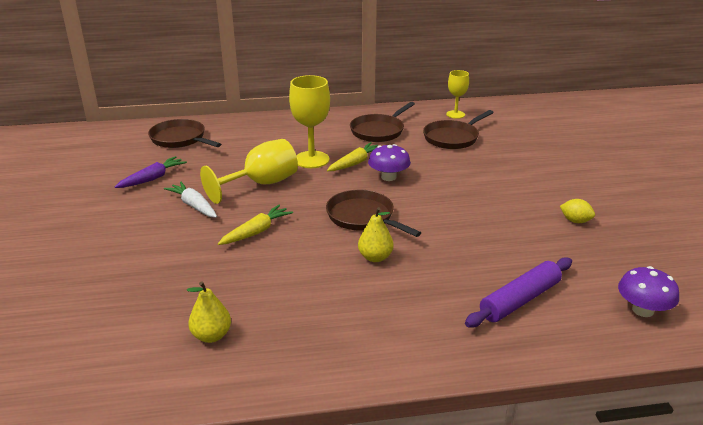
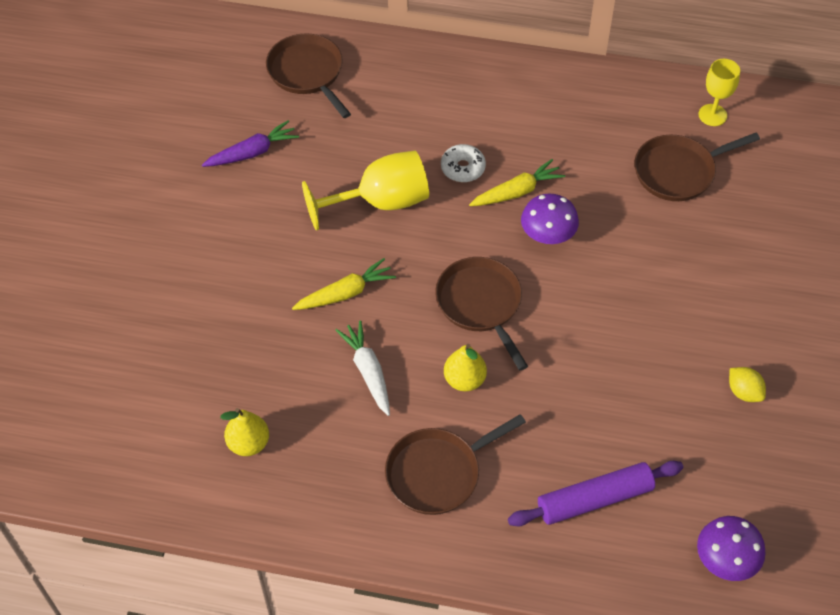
camera: 20 degrees right, 25 degrees up
white carrot [164,182,217,218] -> white carrot moved to [335,320,390,416]
yellow goblet [289,75,330,168] -> white donut [441,144,486,182]
brown pan [350,102,415,142] -> brown pan moved to [385,414,526,515]

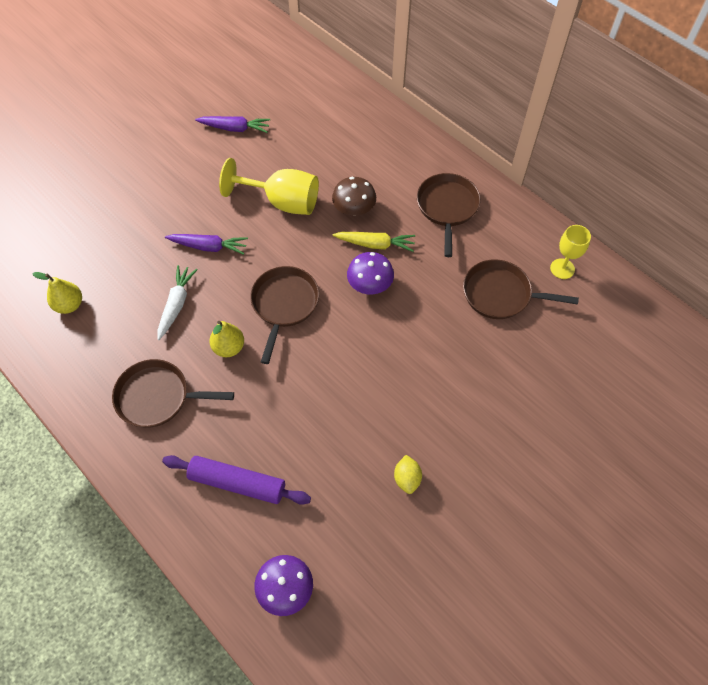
camera: 35 degrees right, 5 degrees up
brown pan [266,33,351,118] -> brown pan moved to [417,173,481,257]
yellow carrot [292,258,396,310] -> purple carrot [165,234,248,255]
white donut [441,144,486,182] -> brown mushroom [332,177,376,216]

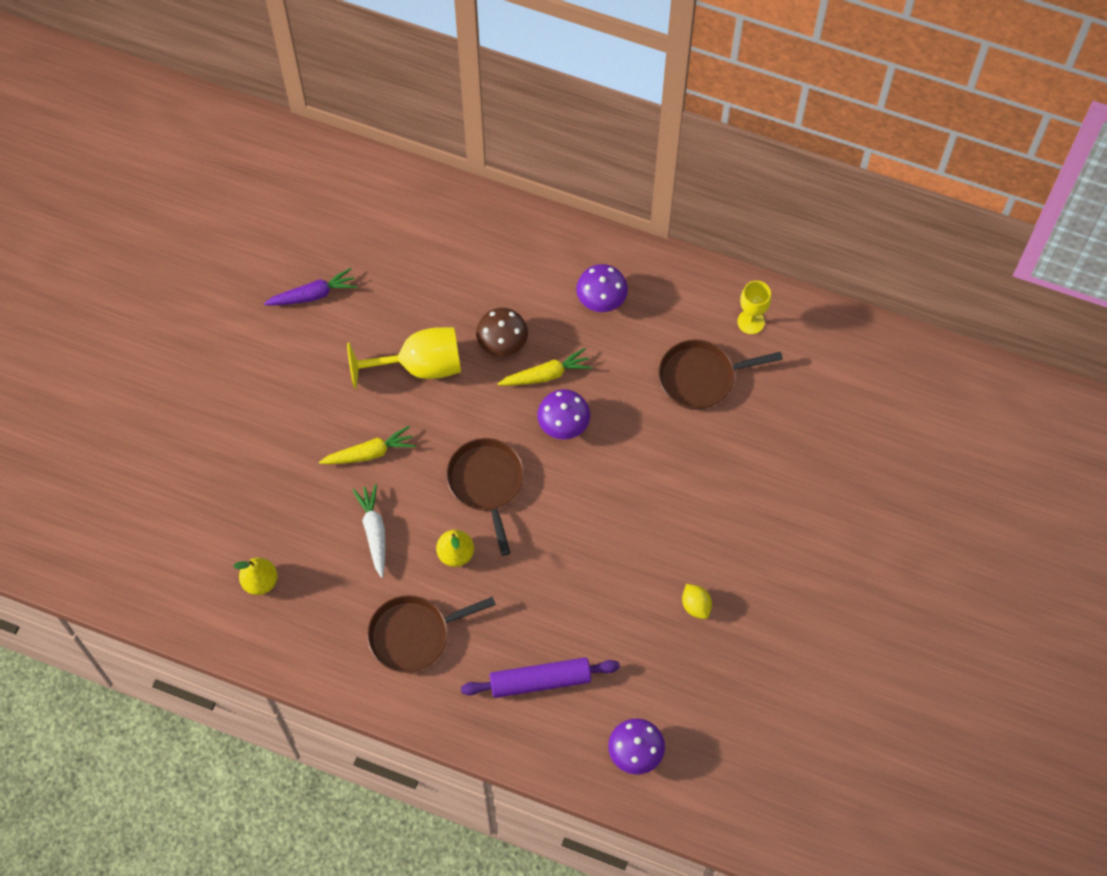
camera: 25 degrees left, 5 degrees up
purple carrot [165,234,248,255] -> yellow carrot [319,426,416,464]
brown pan [417,173,481,257] -> purple mushroom [576,264,628,312]

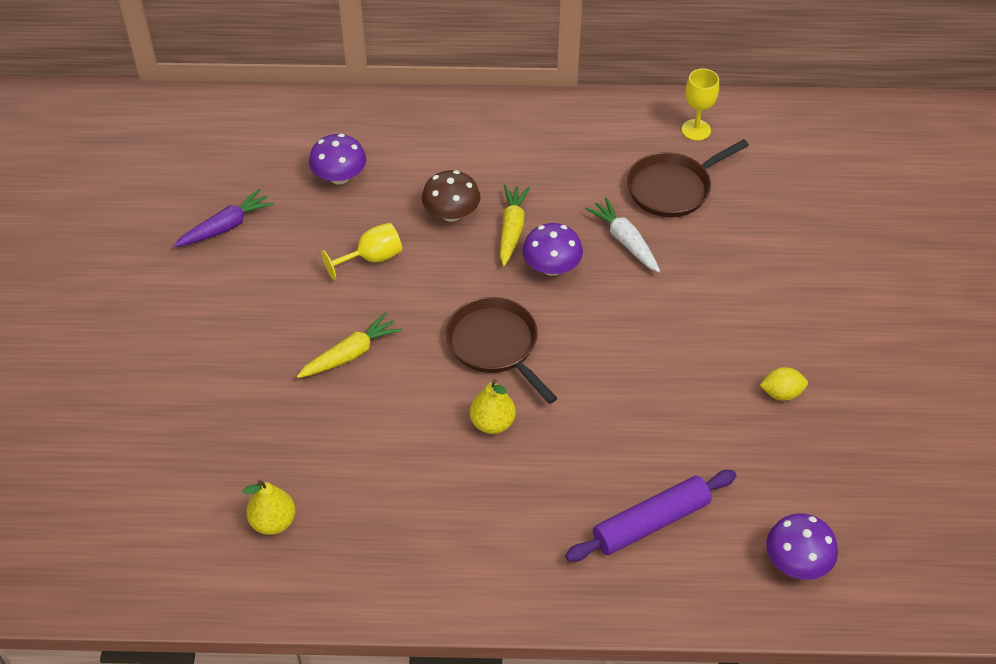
camera: 20 degrees left, 15 degrees down
yellow goblet [347,327,461,389] -> yellow goblet [321,223,402,280], size x0.60
white carrot [352,484,385,578] -> white carrot moved to [585,197,660,272]
brown pan [367,595,496,673] -> none
yellow carrot [498,348,593,386] -> yellow carrot turned 45 degrees counterclockwise [500,185,530,266]
purple mushroom [576,264,628,312] -> purple mushroom moved to [309,134,367,185]
yellow lemon [682,584,712,619] -> yellow lemon turned 45 degrees counterclockwise [760,367,808,401]

